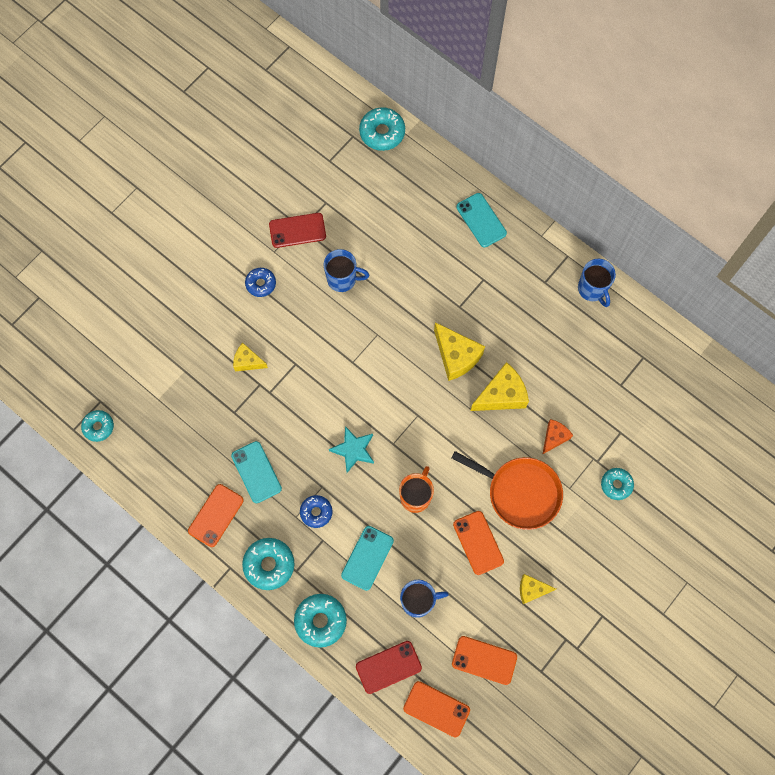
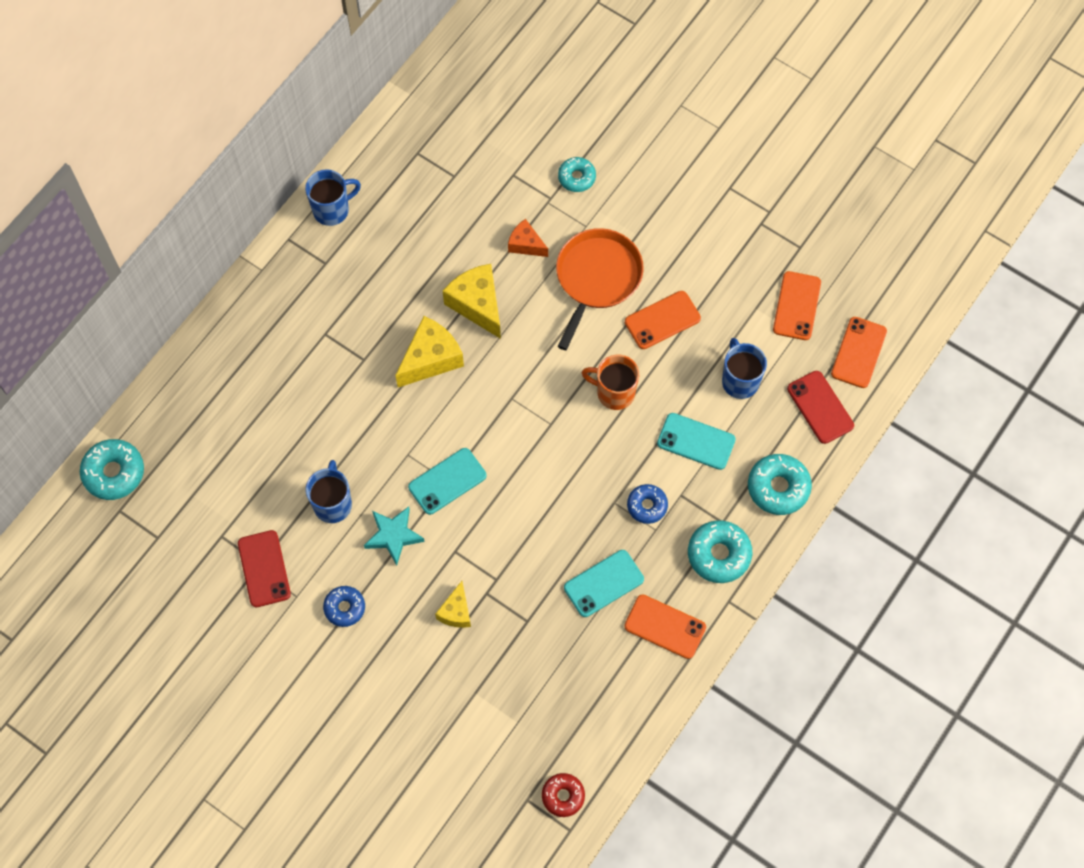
camera: 95 degrees left, 5 degrees down
turquoise donut [81,410,114,442] -> red donut [542,773,585,817]
turquoise star [329,426,374,473] -> turquoise star moved to [364,507,424,565]
turquoise phone [456,193,507,247] -> turquoise phone moved to [408,448,487,515]
yellow cheese [520,574,556,604] -> none

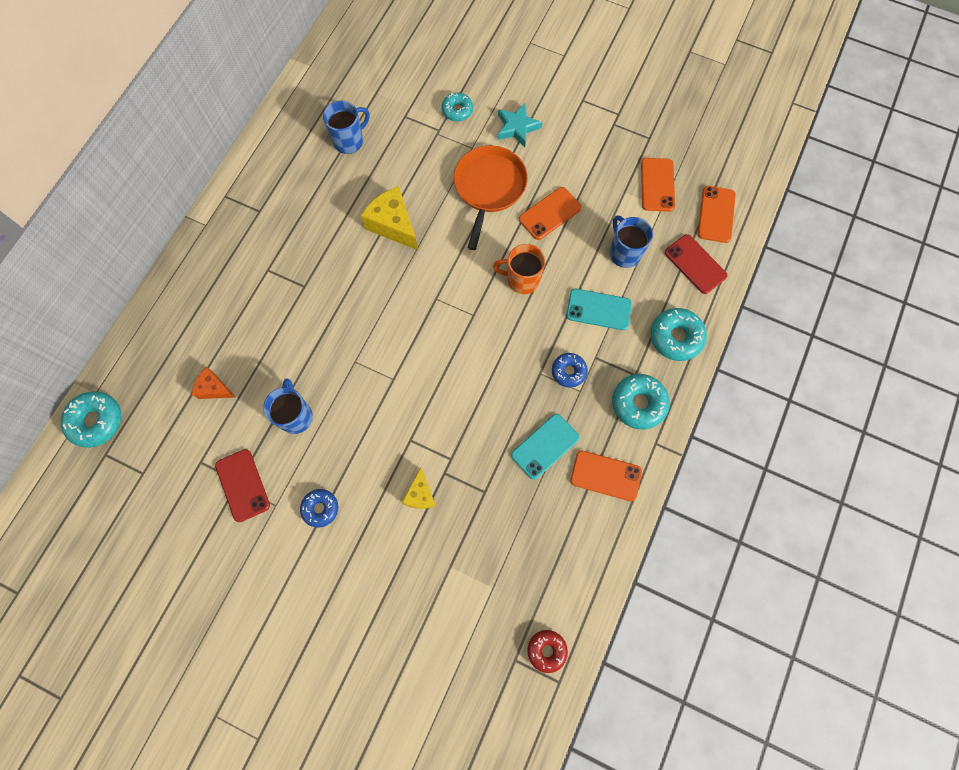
camera: 10 degrees left, 5 degrees up
blue mug [305,169,361,226] -> blue mug moved to [323,101,370,154]
turquoise star [364,507,424,565] -> turquoise star moved to [498,103,542,147]
yellow cheese [395,316,464,387] -> none
turquoise phone [408,448,487,515] -> none
orange cheese [508,219,548,257] -> orange cheese moved to [192,367,235,399]

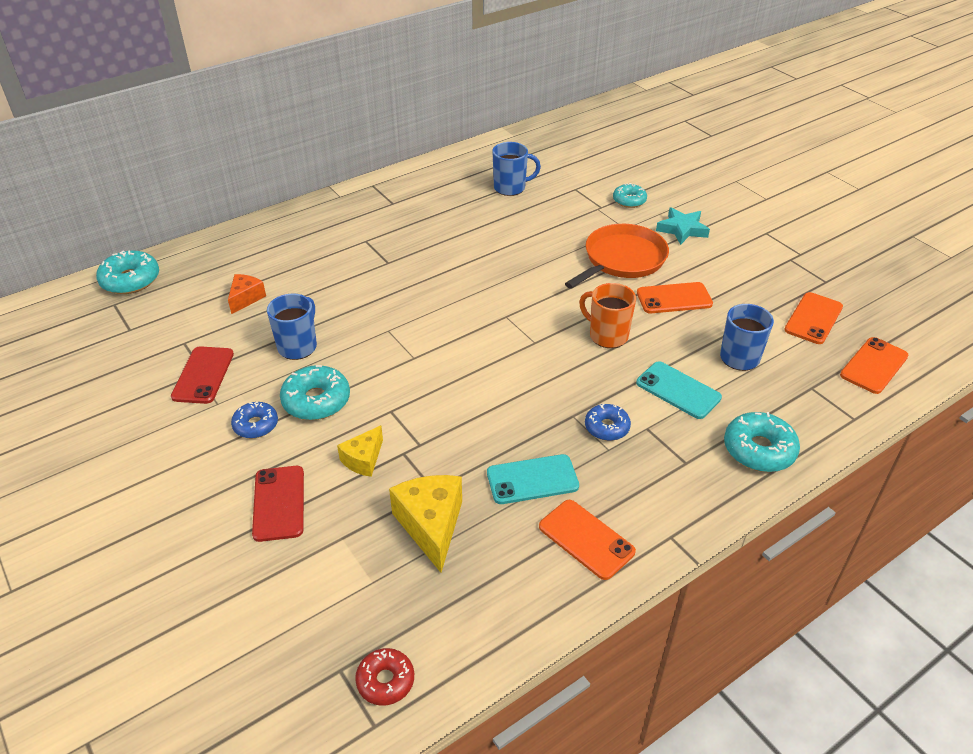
camera: 30 degrees right, 30 degrees down
orange cheese [192,367,235,399] -> orange cheese turned 60 degrees clockwise [228,274,266,314]
yellow cheese [361,186,418,250] -> yellow cheese moved to [389,475,462,573]
turquoise donut [612,374,670,430] -> turquoise donut moved to [280,365,350,420]
red phone [665,234,728,294] -> red phone moved to [252,466,304,542]

